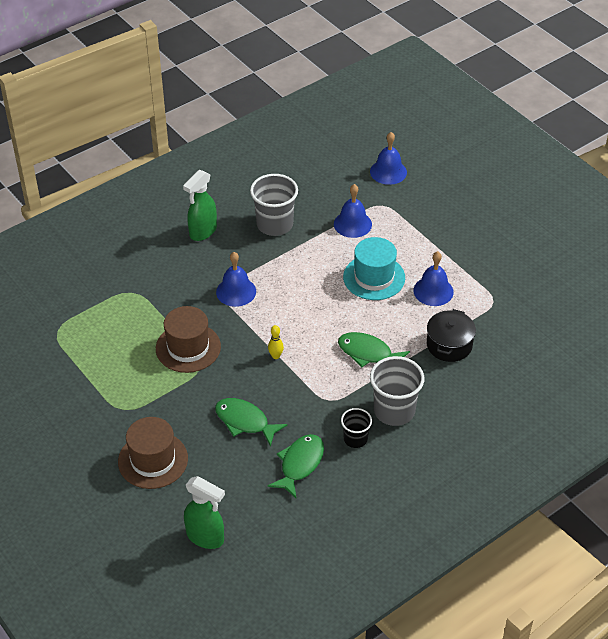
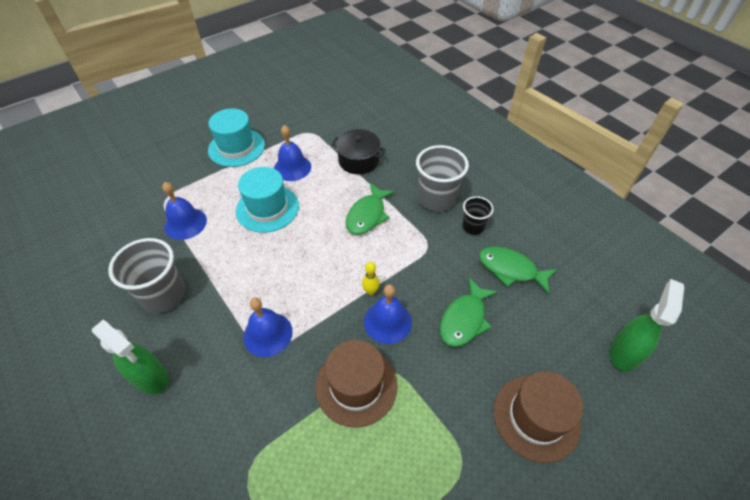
camera: 90 degrees left, 5 degrees up
blue bell [370,132,407,185] -> blue bell moved to [364,285,412,344]
none -> turquoise hat [208,109,265,167]

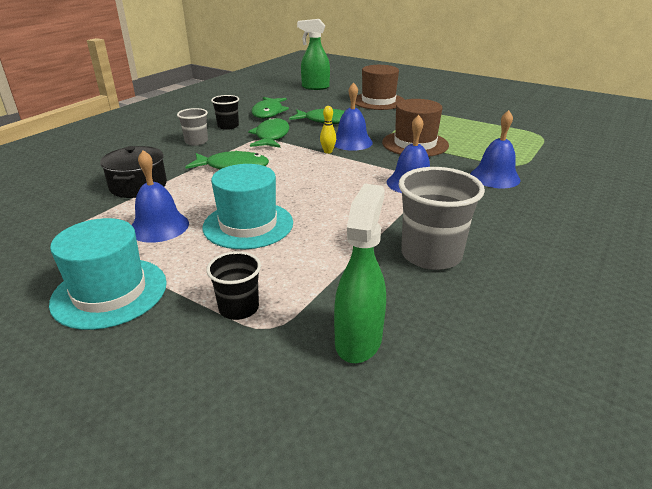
camera: 110 degrees left, 20 degrees down
green spray bottle [92,320,169,395] -> green spray bottle moved to [334,184,386,363]
blue bell [162,182,207,240] -> blue bell moved to [470,110,521,188]
grey cup [416,145,469,212] -> grey cup [177,108,208,146], size x0.57
none -> black cup [206,251,261,320]
none -> green fish [248,117,289,148]

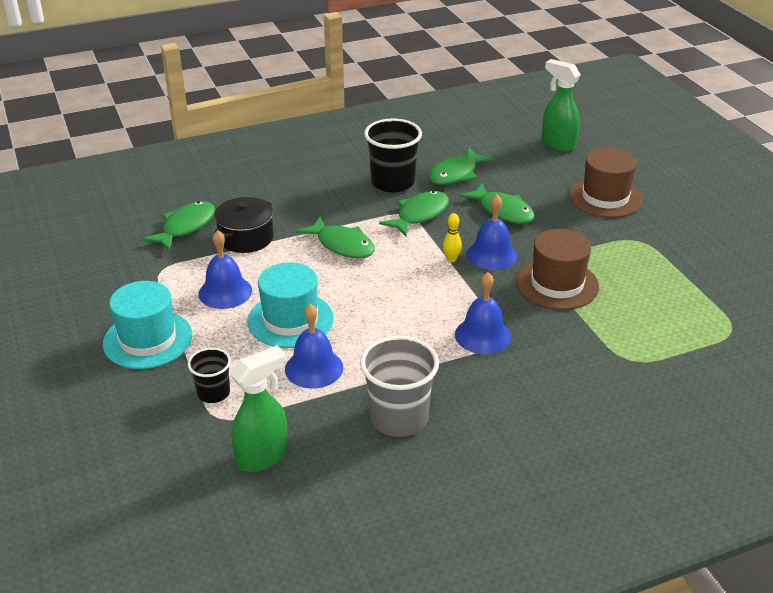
camera: 35 degrees right, 5 degrees up
grey cup [177,108,208,146] -> none
black cup [211,95,239,130] -> black cup [364,118,422,192], size x1.75
blue bell [470,110,521,188] -> blue bell moved to [285,304,343,389]
none -> green fish [142,201,215,251]

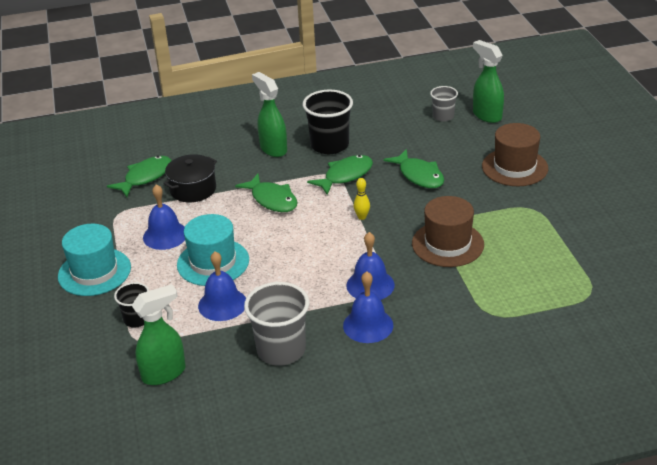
camera: 10 degrees right, 0 degrees up
green fish [428,148,493,185] -> none
blue bell [467,194,517,270] -> blue bell moved to [343,271,393,343]
none -> green spray bottle [252,72,287,157]
none -> grey cup [430,86,458,122]

